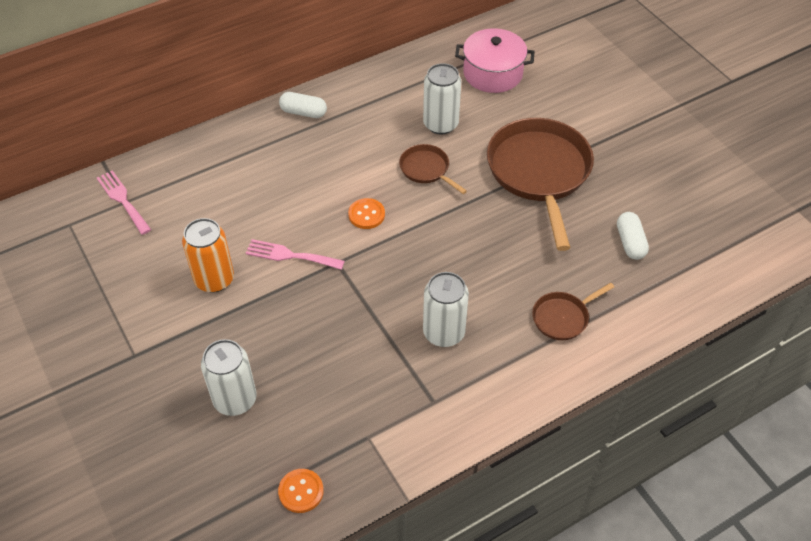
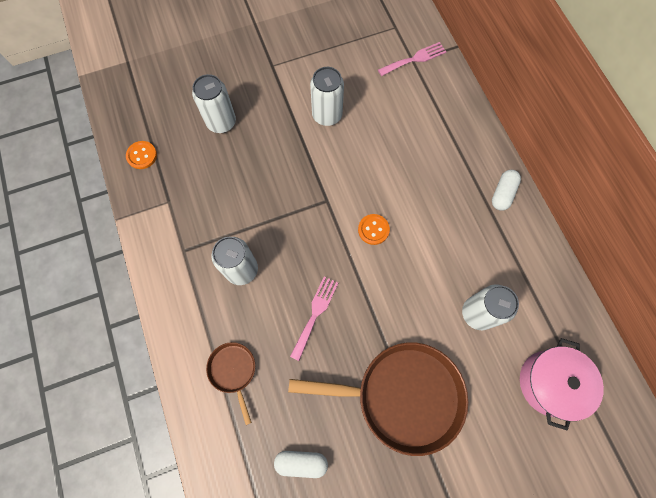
camera: 100 degrees right, 20 degrees up
orange can [182,218,234,293] -> white can [310,67,344,126]
pink fork [246,239,345,270] -> pink fork moved to [290,277,338,361]
brown pan [399,144,467,194] -> none

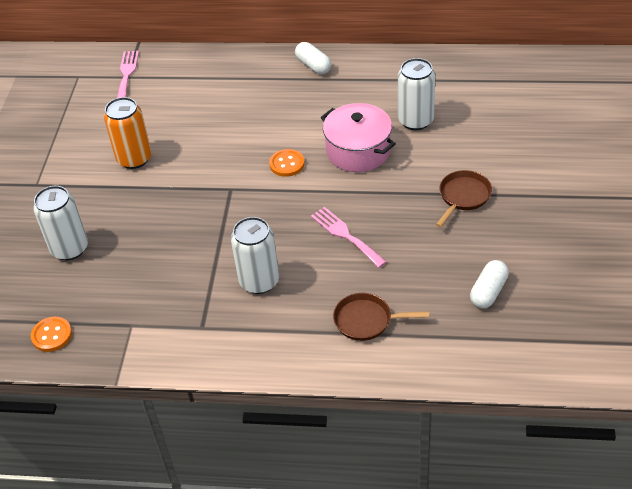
camera: 60 degrees left, 25 degrees down
brown pan [288,342,468,456] -> brown pan [436,170,492,227], size x0.47
white can [310,67,344,126] -> orange can [104,97,152,169]
pink pot [520,338,604,430] -> pink pot moved to [321,103,396,172]

